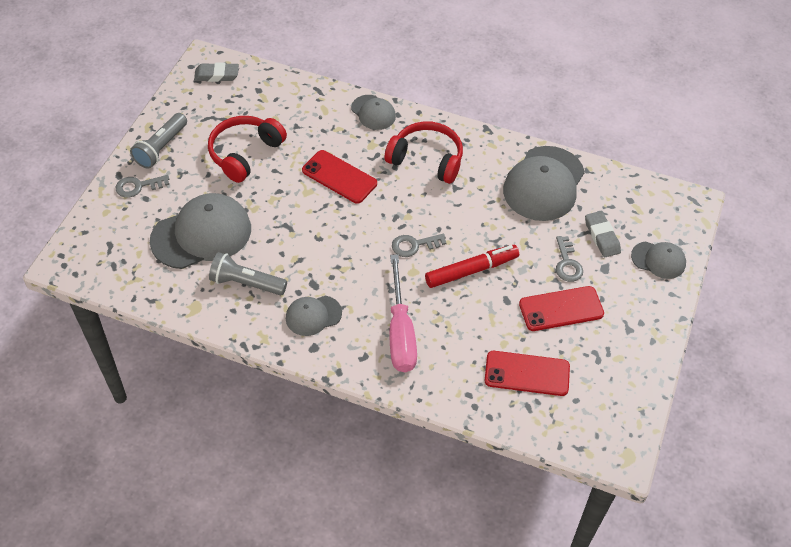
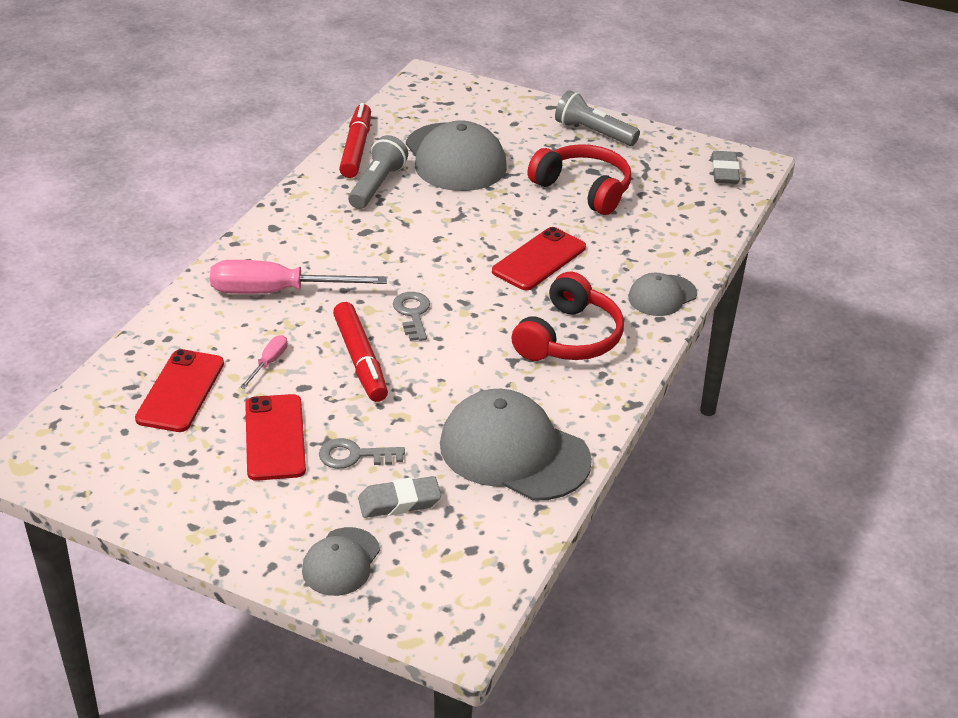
camera: 95 degrees right, 15 degrees down
grey key [116,175,169,198] -> none
grey cap [286,296,342,336] -> none
none -> pink screwdriver [240,335,288,389]
none -> red marker [339,103,371,178]

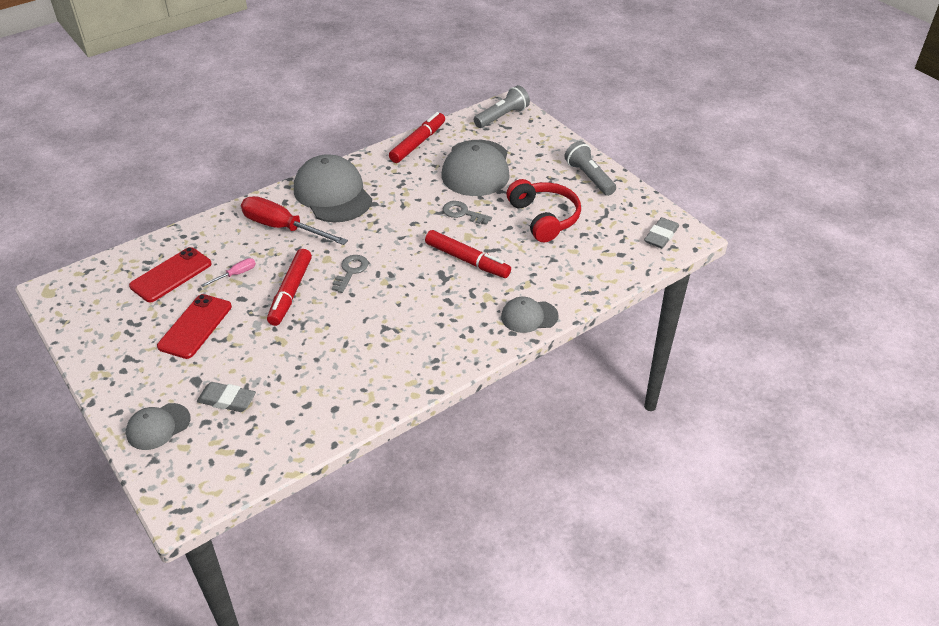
camera: 30 degrees right, 5 degrees up
pink screwdriver [210,260,387,294] -> red screwdriver [241,196,348,245]
grey key [319,438,405,469] -> grey key moved to [443,201,492,225]
grey flashlight [348,135,408,209] -> grey flashlight moved to [474,85,530,128]
grey cap [440,389,592,501] -> grey cap moved to [294,154,372,222]
red phone [492,227,586,290] -> red marker [425,230,511,278]
red headphones [512,272,624,361] -> none

